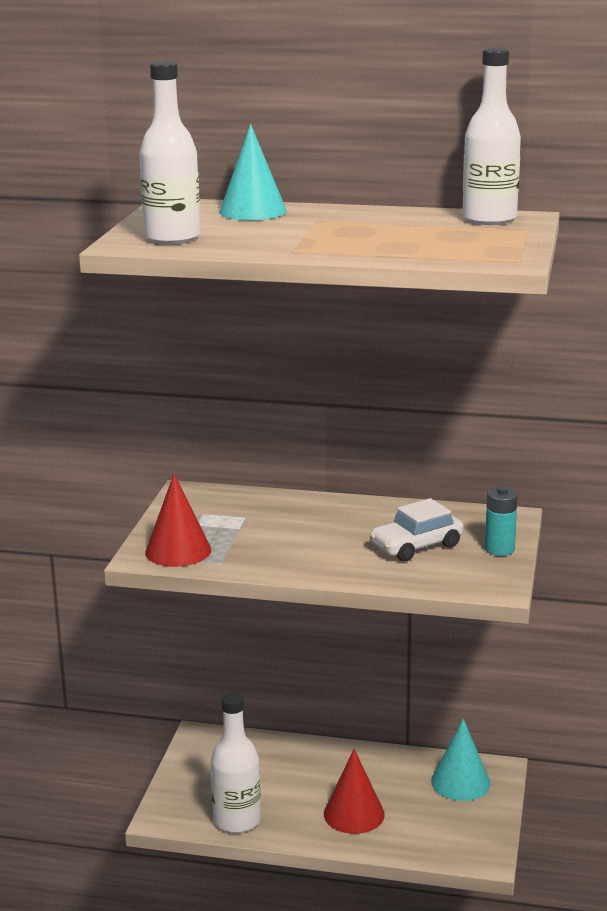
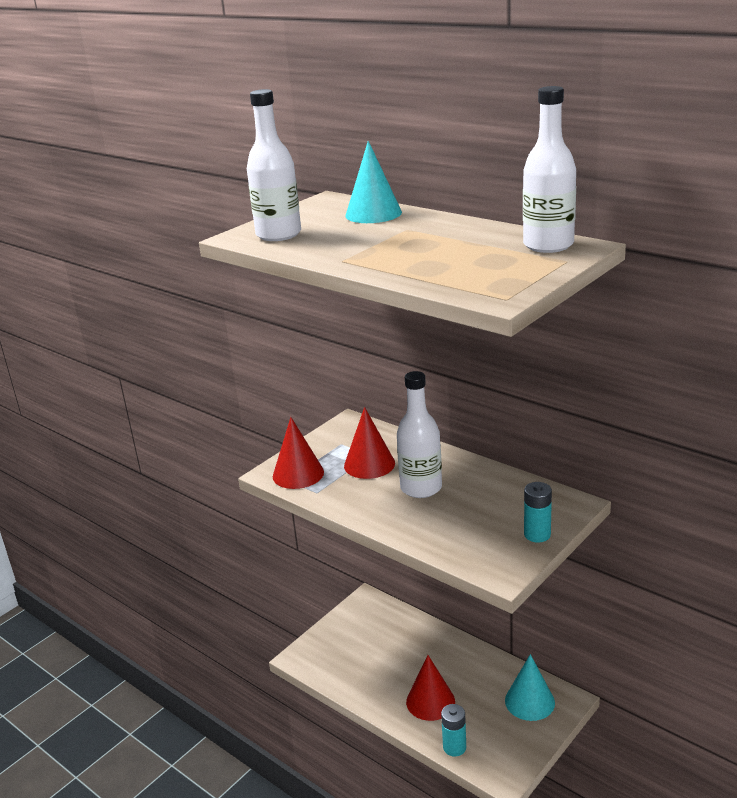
camera: 30 degrees right, 5 degrees up
white bottle [211,692,261,833] -> white bottle moved to [397,371,442,498]
white car [369,498,464,561] -> none
none -> red cone [344,407,395,479]
none -> turquoise battery [441,704,466,757]

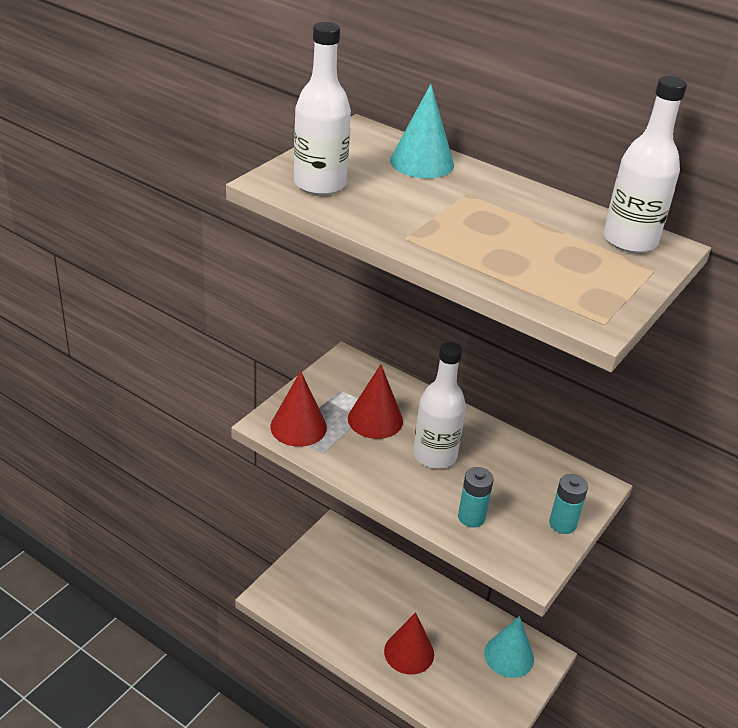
camera: 10 degrees left, 10 degrees up
turquoise battery [441,704,466,757] -> turquoise battery moved to [458,467,494,528]

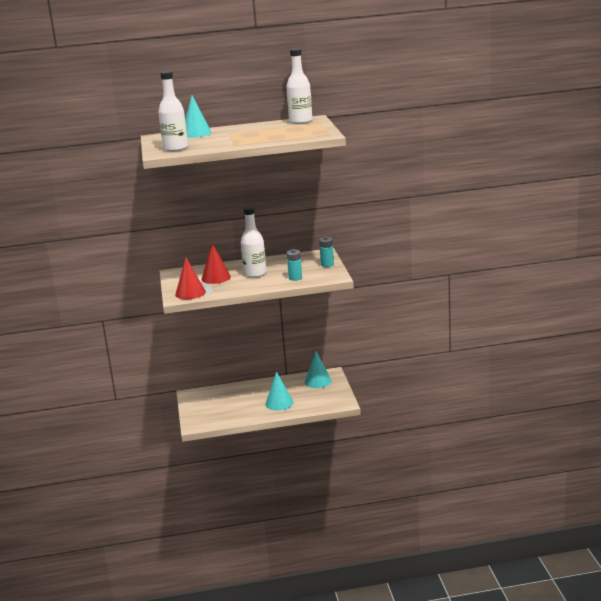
camera: 40 degrees left, 15 degrees down
red cone [384,612,434,675] -> turquoise cone [265,371,293,411]

